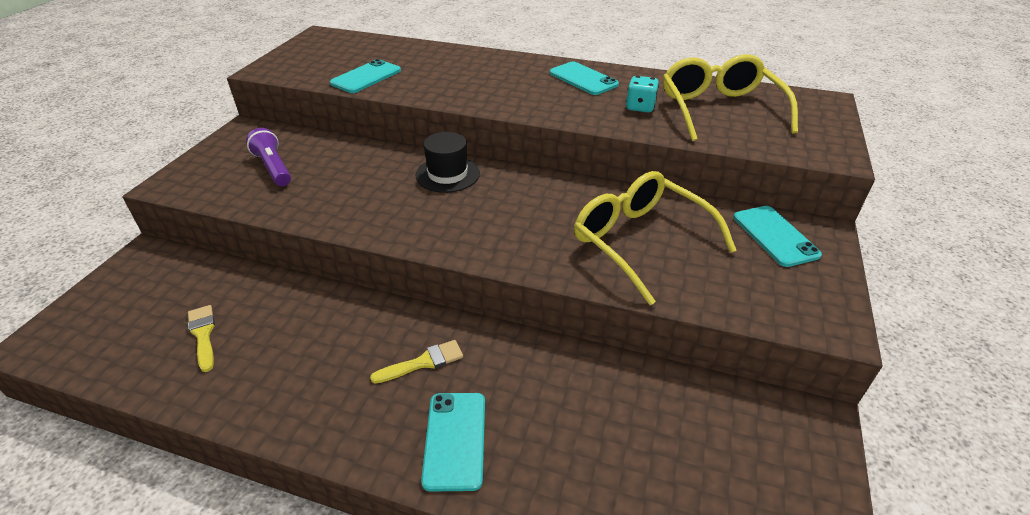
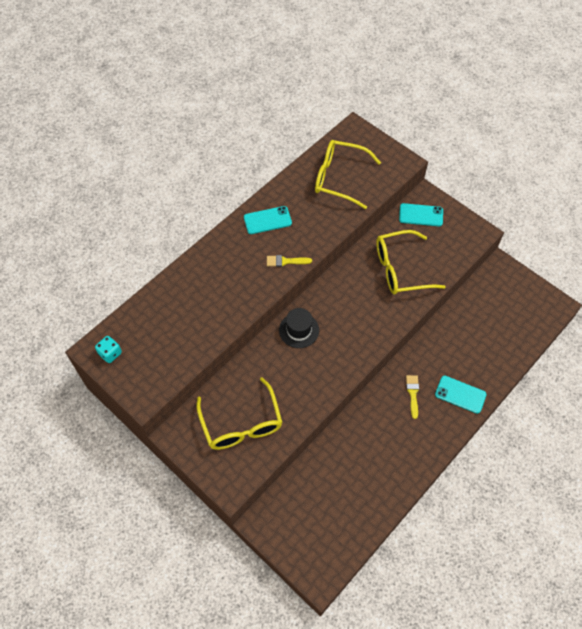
camera: 65 degrees left, 20 degrees up
yellow brush [188,305,215,372] -> yellow brush moved to [267,255,312,267]
purple flashlight [246,128,291,186] -> yellow glasses [196,378,283,450]
turquoise phone [330,59,401,93] -> none
turquoise dice [626,76,659,112] -> turquoise dice moved to [95,336,122,363]

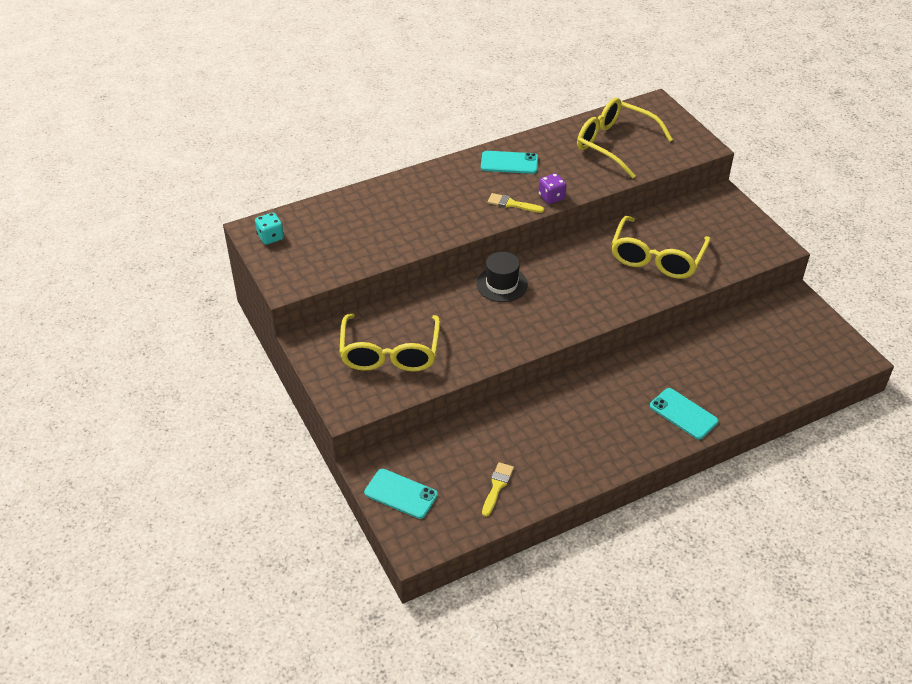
camera: 20 degrees right, 15 degrees down
yellow glasses [376,230,446,295] -> yellow glasses turned 75 degrees counterclockwise [612,216,711,279]
turquoise phone [399,203,443,226] -> turquoise phone moved to [364,469,438,519]
yellow brush [406,375,419,419] -> yellow brush moved to [482,462,514,517]
none -> purple dice [539,173,567,204]

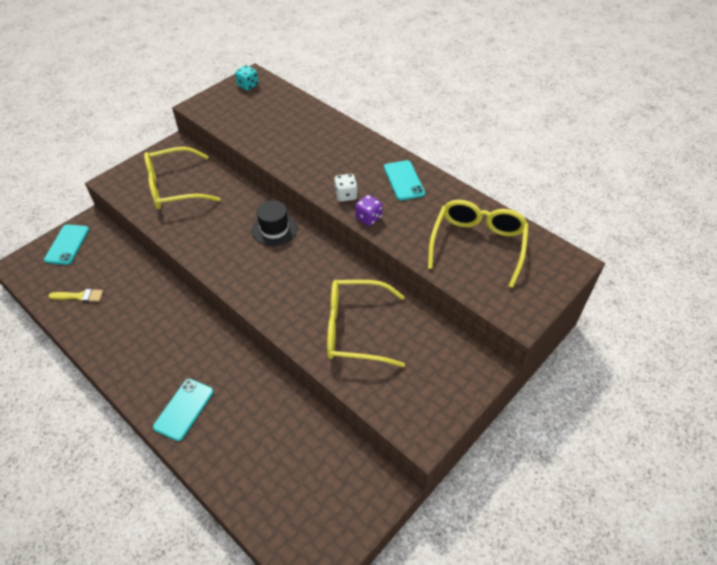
camera: 70 degrees right, 5 degrees up
yellow brush [488,193,544,213] -> white dice [334,174,358,202]

